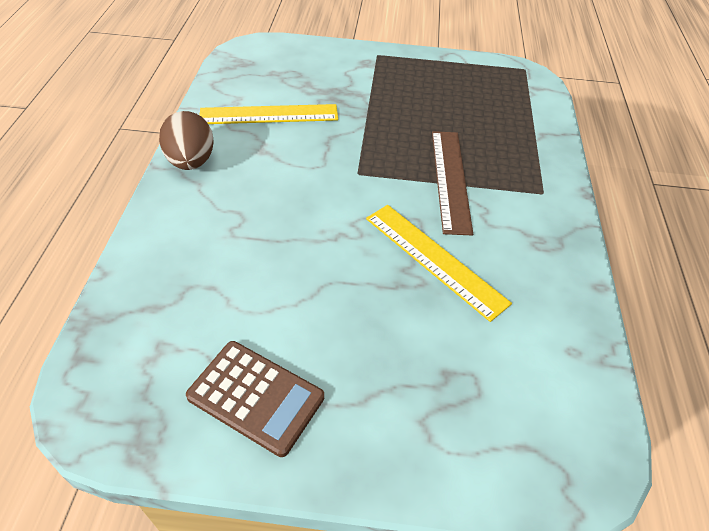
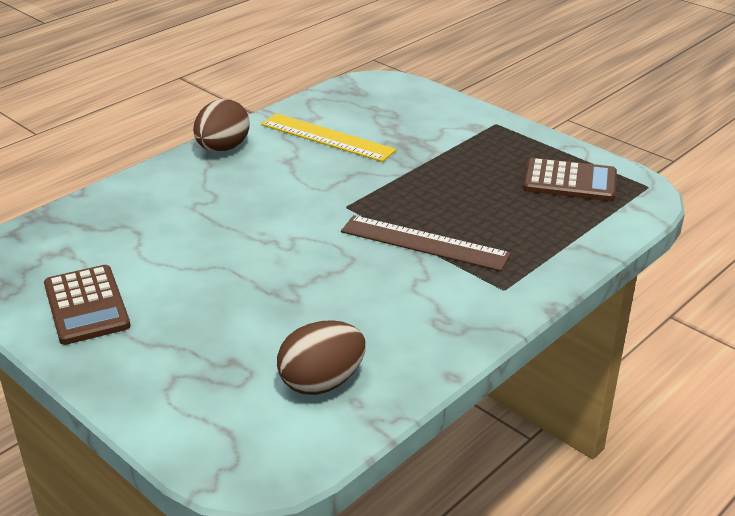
camera: 40 degrees right, 15 degrees down
yellow ruler [366,205,512,322] -> none
brown ruler [432,131,473,235] -> brown ruler turned 75 degrees clockwise [341,215,511,271]
none -> brown egg [277,320,366,395]
none -> brown calculator [523,158,617,201]

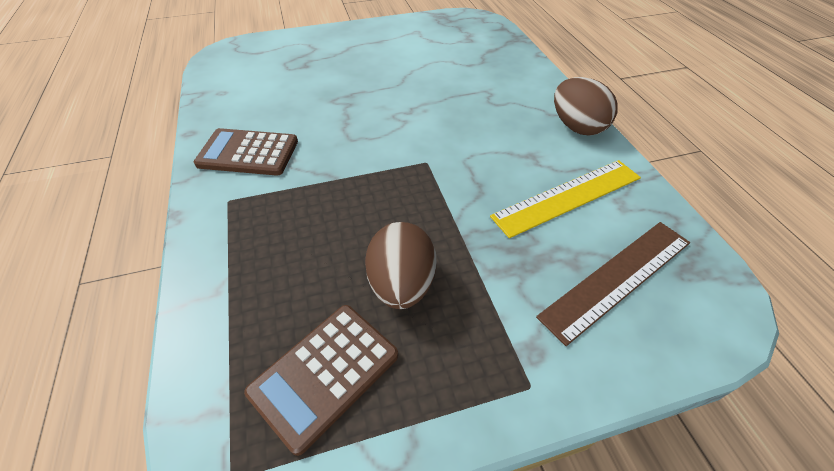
camera: 120 degrees right, 15 degrees up
brown calculator [44,265,131,345] -> brown calculator moved to [194,128,298,176]
brown egg [277,320,366,395] -> brown egg moved to [365,222,436,309]
brown ruler [341,215,511,271] -> brown ruler moved to [536,222,690,346]

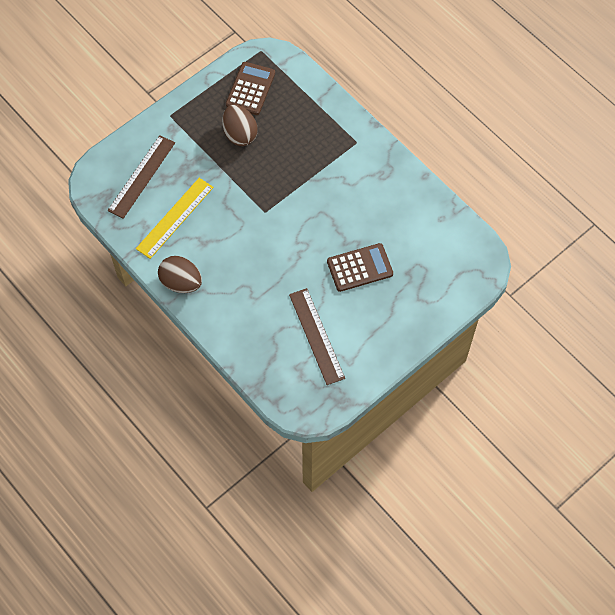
camera: 155 degrees right, 15 degrees up
brown calculator [194,128,298,176] -> brown calculator moved to [327,243,393,292]
none -> brown ruler [289,288,345,385]

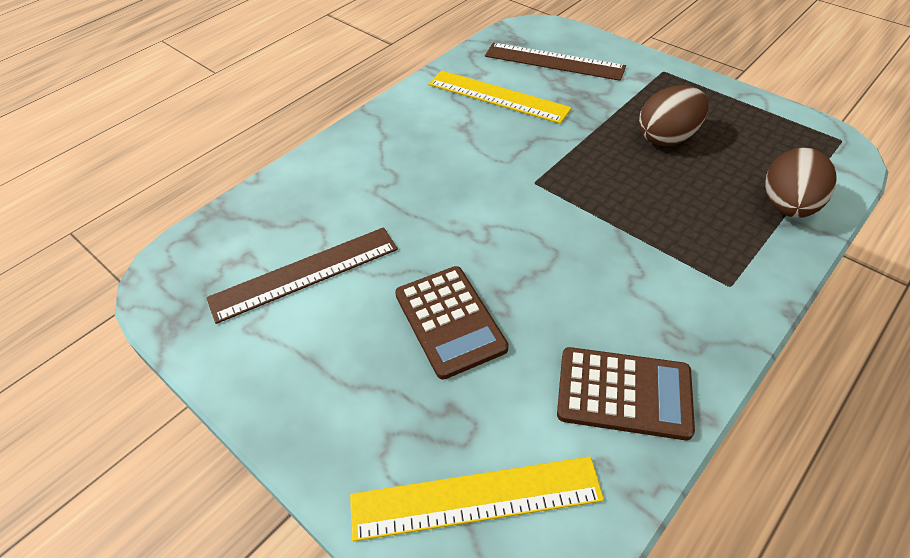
camera: 85 degrees right, 15 degrees down
brown egg [158,256,202,293] -> brown egg moved to [765,148,837,218]
brown calculator [226,62,275,115] -> brown calculator moved to [557,347,695,440]
none -> yellow ruler [350,456,604,541]

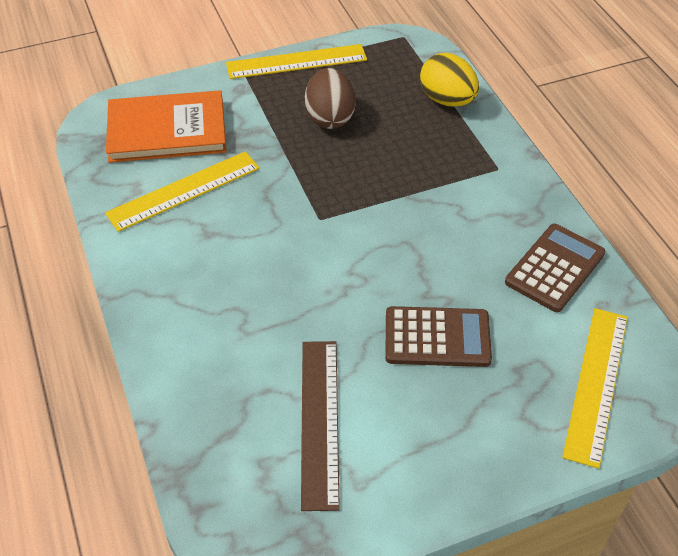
camera: 65 degrees left, 0 degrees up
brown ruler [485,43,626,81] -> orange book [106,90,226,163]
brown egg [765,148,837,218] -> yellow egg [420,53,479,107]
none -> yellow ruler [226,44,367,79]

